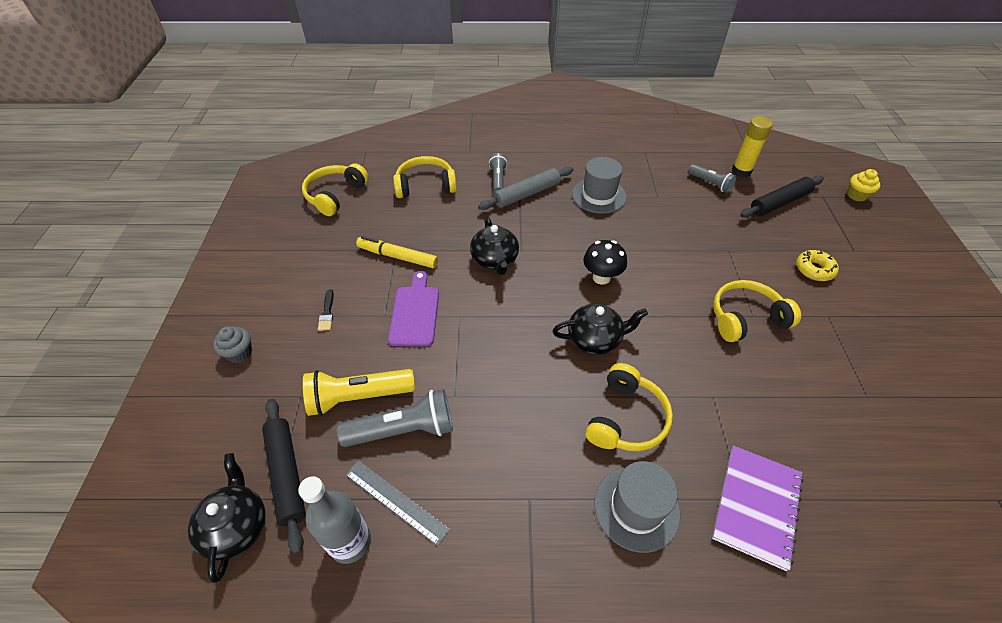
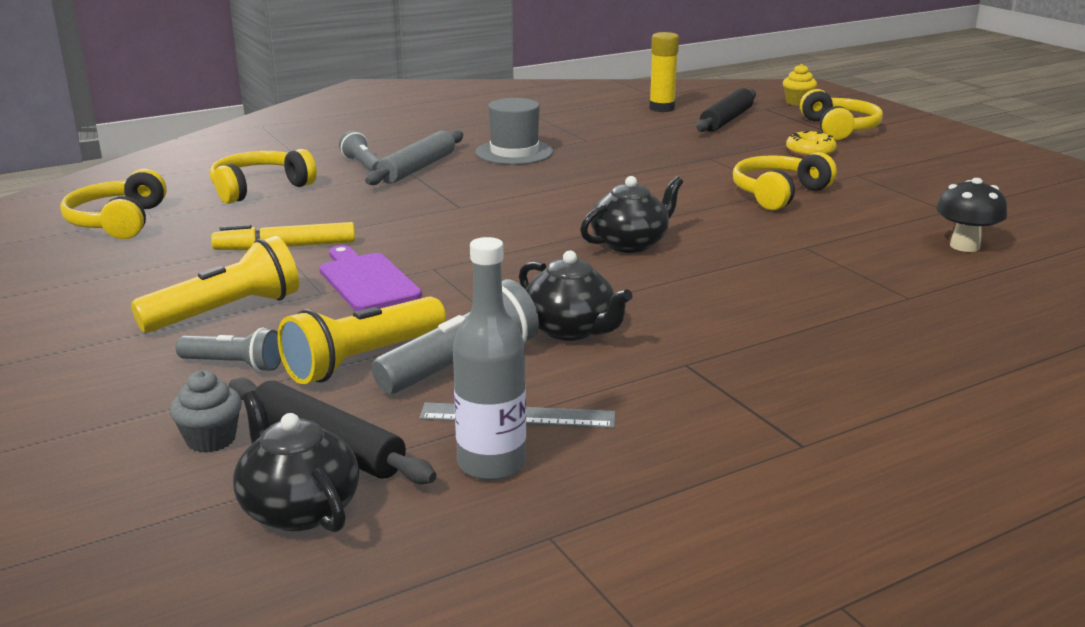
camera: 30 degrees left, 25 degrees down
grey cupcake [213,326,252,363] -> grey cupcake moved to [170,370,242,453]
black brush [318,289,334,331] -> yellow flashlight [131,236,299,333]
black teapot [470,217,519,275] -> black teapot moved to [519,250,633,341]
black mushroom [583,240,627,285] -> black mushroom moved to [936,178,1007,252]
yellow headphones [585,363,673,451] -> yellow headphones moved to [800,89,883,140]
grey hat [594,461,680,553] -> none
grey flashlight [688,164,736,193] -> grey flashlight moved to [176,328,281,372]
purple notebook [712,446,803,571] -> none

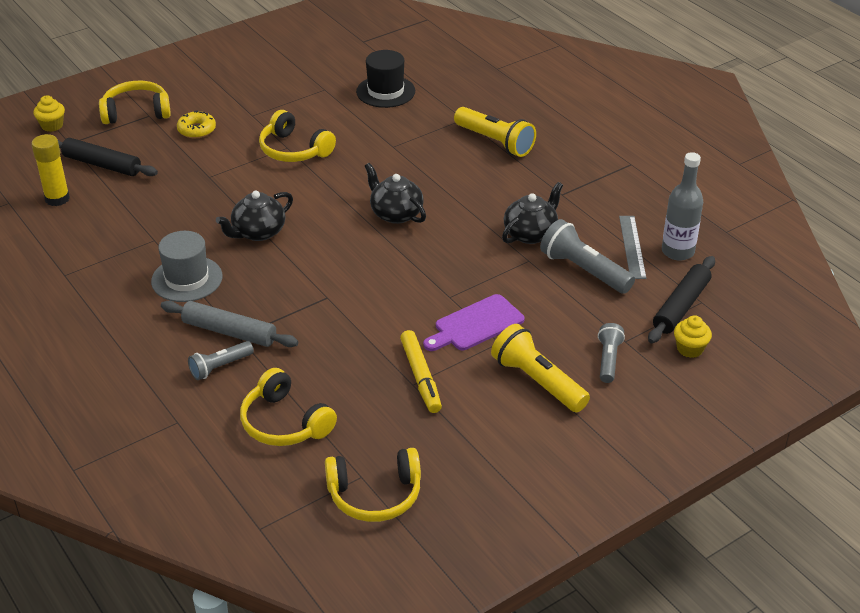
camera: 95 degrees left, 15 degrees up
grey cupcake [170,370,242,453] -> yellow cupcake [674,315,712,358]
black teapot [233,391,359,532] -> black teapot moved to [216,191,293,241]
yellow flashlight [277,297,446,384] -> yellow flashlight moved to [454,107,536,157]
black mushroom [936,178,1007,252] -> black hat [356,50,415,108]

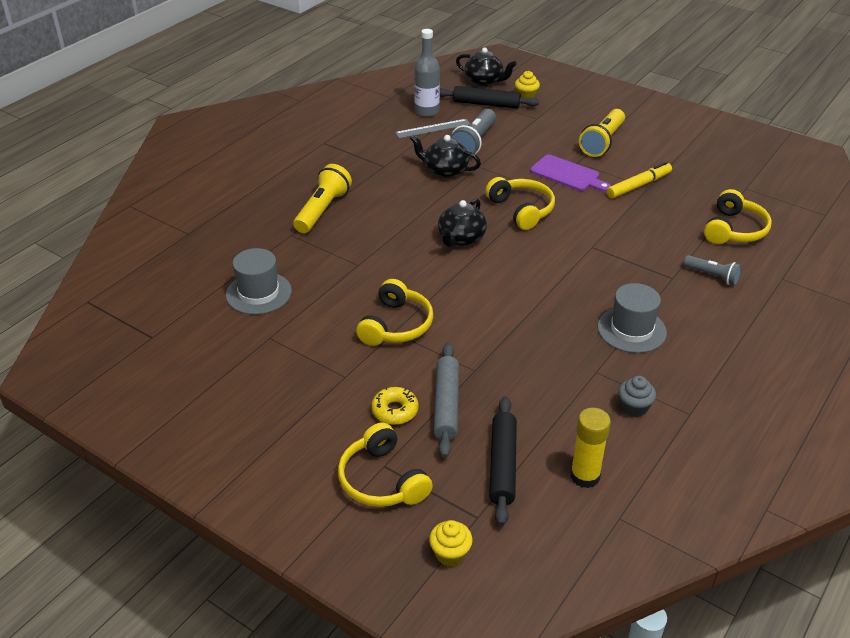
camera: 110 degrees left, 0 degrees up
grey rolling pin [161,301,298,347] -> grey rolling pin moved to [433,343,459,458]
black teapot [216,191,293,241] -> black teapot moved to [456,47,517,87]
yellow headphones [325,448,421,522] -> yellow headphones moved to [485,177,555,230]
black hat [356,50,415,108] -> grey hat [226,248,292,315]
grey flashlight [598,323,625,383] -> none
none -> grey cupcake [618,376,656,417]

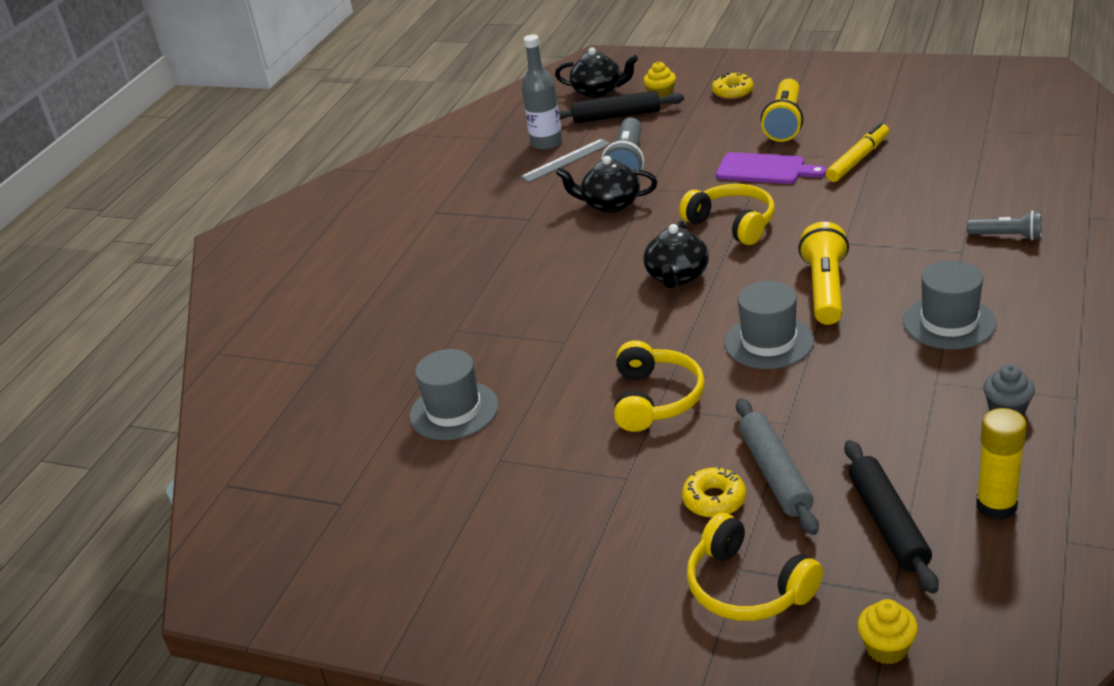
camera: 10 degrees left, 5 degrees down
yellow flashlight [293,164,352,233] -> yellow flashlight moved to [798,222,849,325]
yellow headphones [704,189,772,244] -> none
none -> yellow donut [712,72,754,99]
none -> grey hat [724,281,814,369]

